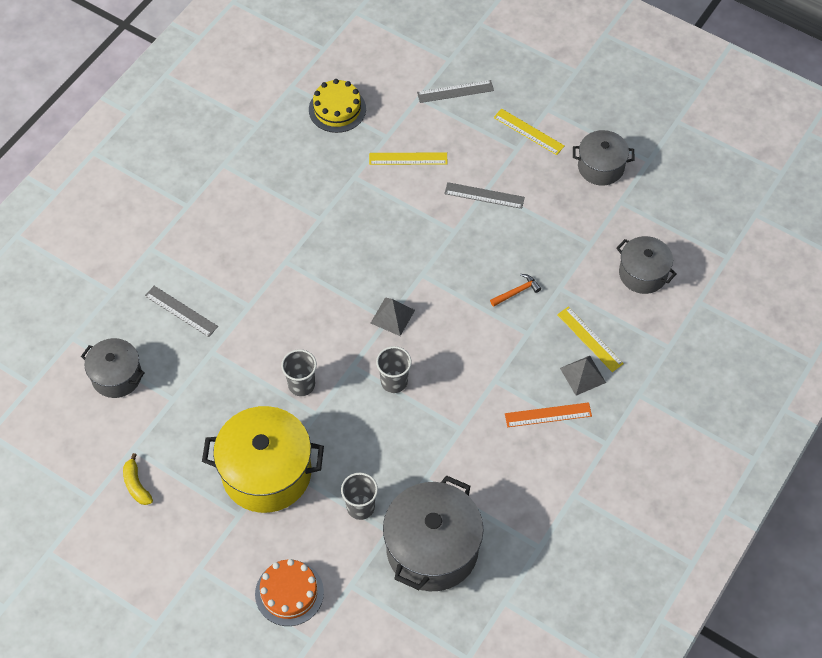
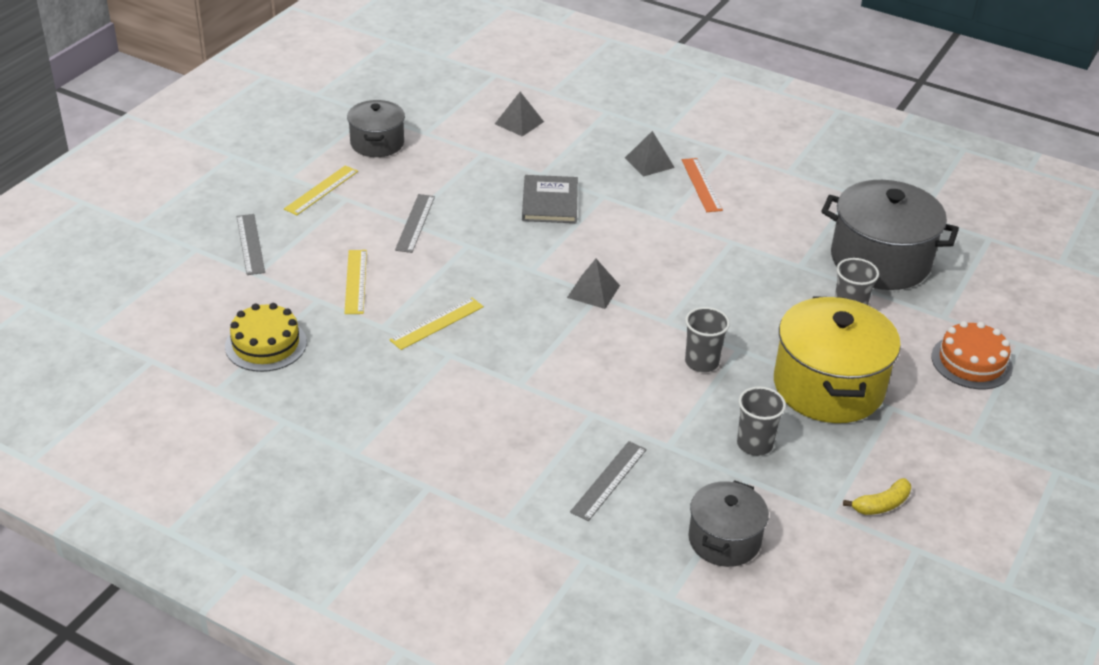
camera: 95 degrees left, 20 degrees down
grey cup [376,346,412,393] -> grey cup moved to [737,386,786,456]
orange hammer [490,274,541,307] -> grey book [522,175,578,223]
yellow ruler [557,307,624,372] -> yellow ruler moved to [390,297,484,350]
grey pot [616,236,677,294] -> grey pyramid [495,92,544,137]

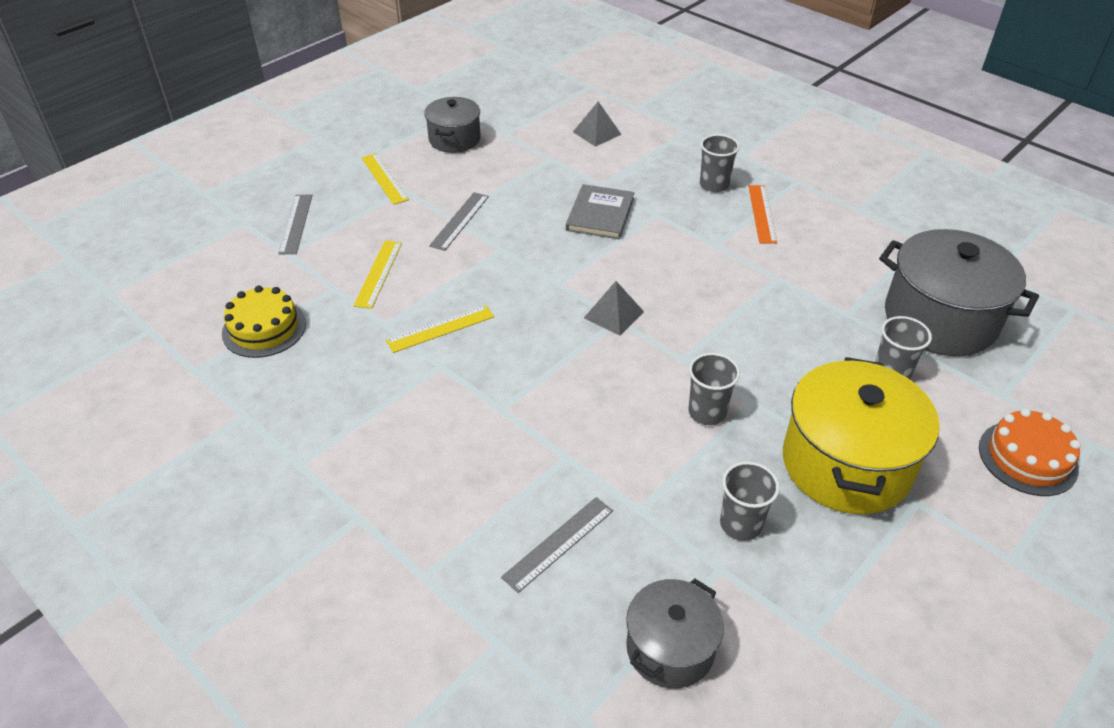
camera: 15 degrees right, 5 degrees up
yellow ruler [284,165,358,215] -> yellow ruler turned 75 degrees counterclockwise [361,153,409,205]
grey pyramid [625,131,675,177] -> grey cup [700,134,740,192]
yellow banana [843,478,911,515] -> none

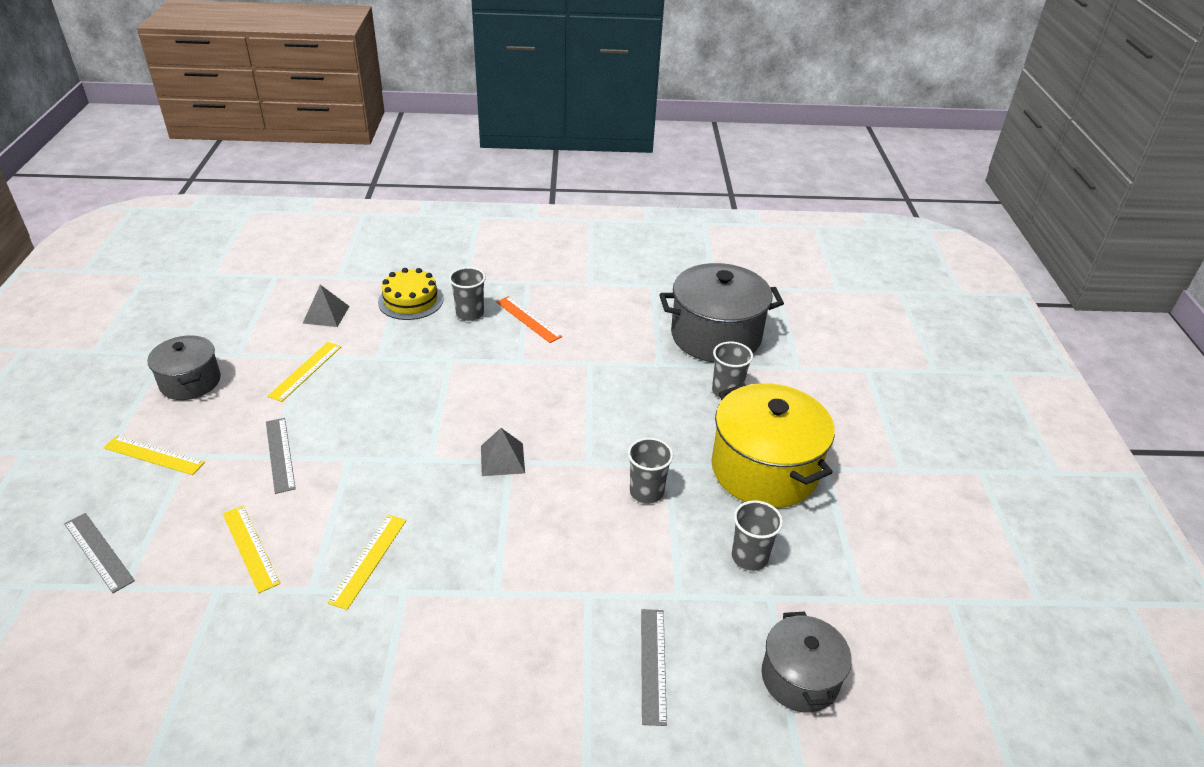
camera: 45 degrees left, 5 degrees down
yellow cake [222,286,306,358] -> yellow cake moved to [378,268,444,320]
grey book [566,184,634,239] -> none
orange cake [979,408,1081,496] -> none
none -> yellow ruler [267,342,341,402]

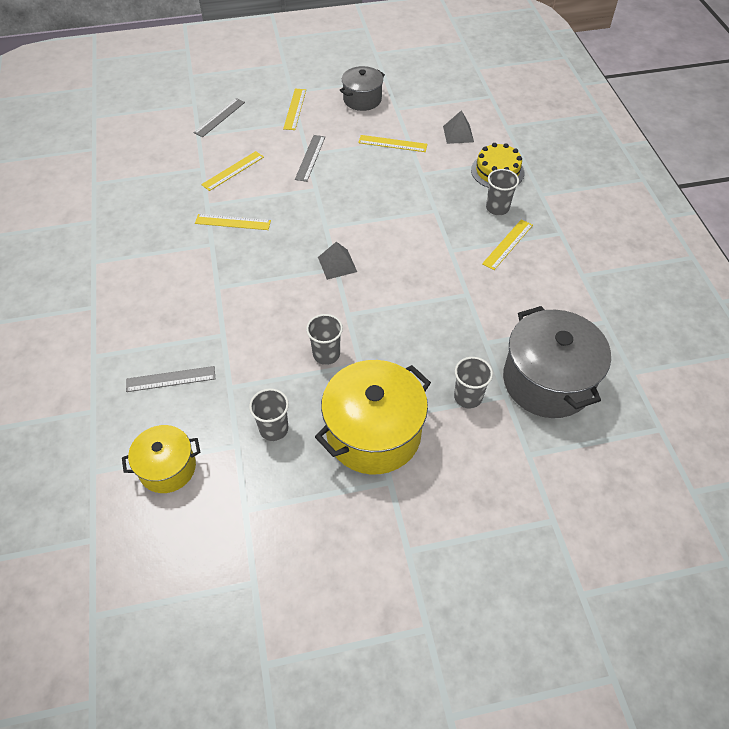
camera: 80 degrees right, 15 degrees up
grey ruler [266,418,296,494] -> grey ruler turned 45 degrees counterclockwise [295,135,325,182]
orange ruler [496,296,562,343] -> yellow ruler [482,219,533,270]
grey pot [762,612,852,713] -> yellow pot [122,425,200,493]

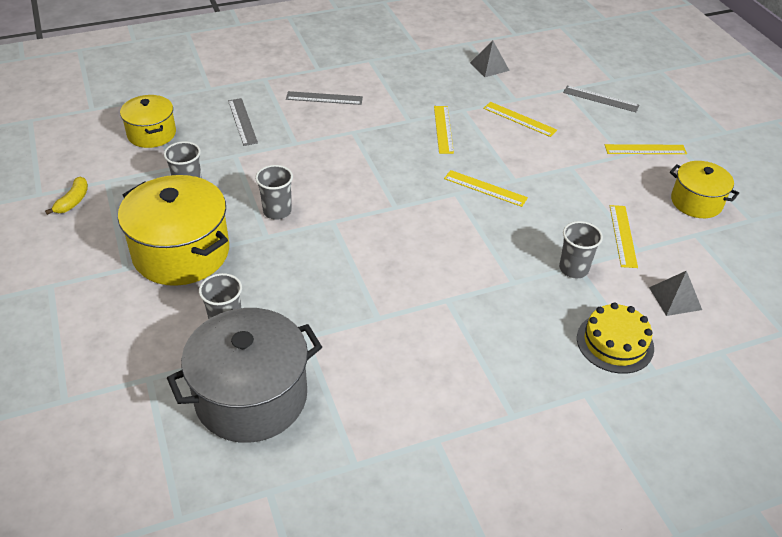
camera: 80 degrees right, 10 degrees down
grey ruler [295,135,325,182] -> grey ruler moved to [286,91,363,105]
grey pyramid [318,242,357,280] -> grey pyramid moved to [470,41,510,77]
grey pot [340,66,385,111] -> yellow pot [670,161,739,218]
yellow ruler [482,219,533,270] -> yellow ruler moved to [444,170,528,207]
grey cup [486,169,519,215] -> grey cup moved to [559,221,603,278]
none -> yellow banana [45,177,88,215]

